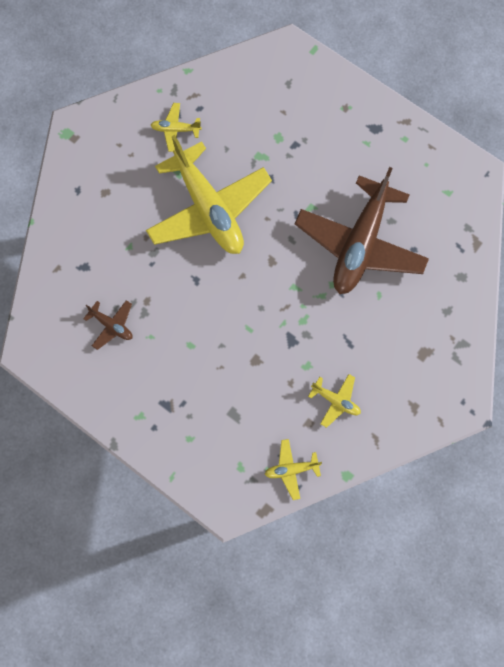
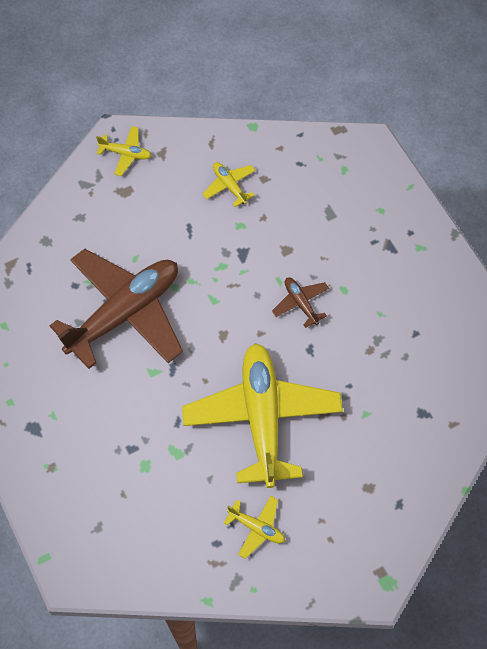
camera: 155 degrees left, 10 degrees down
brown plane [83,300,132,350] -> brown plane moved to [272,277,329,328]
yellow plane [265,439,322,500] -> yellow plane moved to [96,126,151,176]

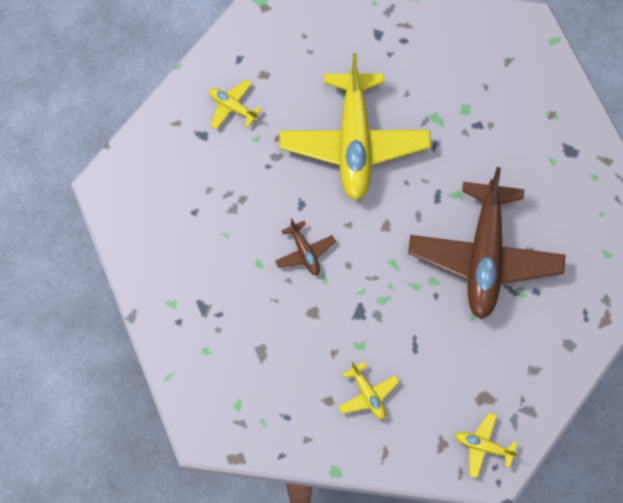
camera: 175 degrees left, 5 degrees up
brown plane [50,249,183,369] -> brown plane turned 45 degrees counterclockwise [408,167,565,319]
yellow plane [224,496,285,559] -> yellow plane moved to [209,80,262,129]

